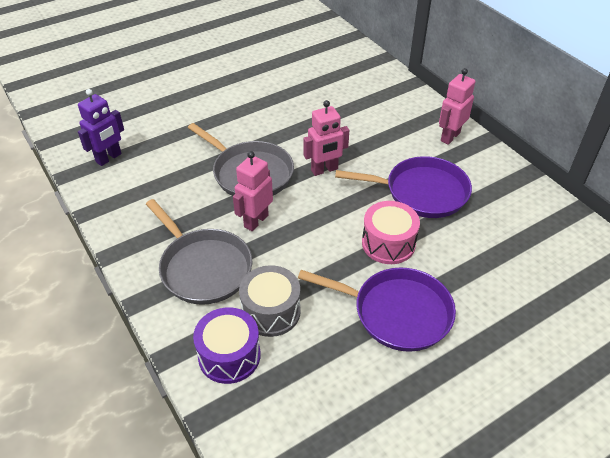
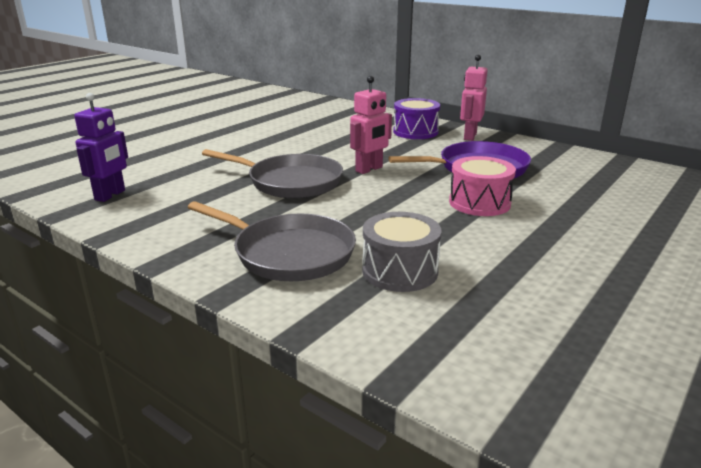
camera: 20 degrees left, 20 degrees down
purple drum [193,307,261,384] -> purple drum moved to [393,98,440,139]
pink robot [233,151,273,231] -> none
purple pan [298,268,456,352] -> none

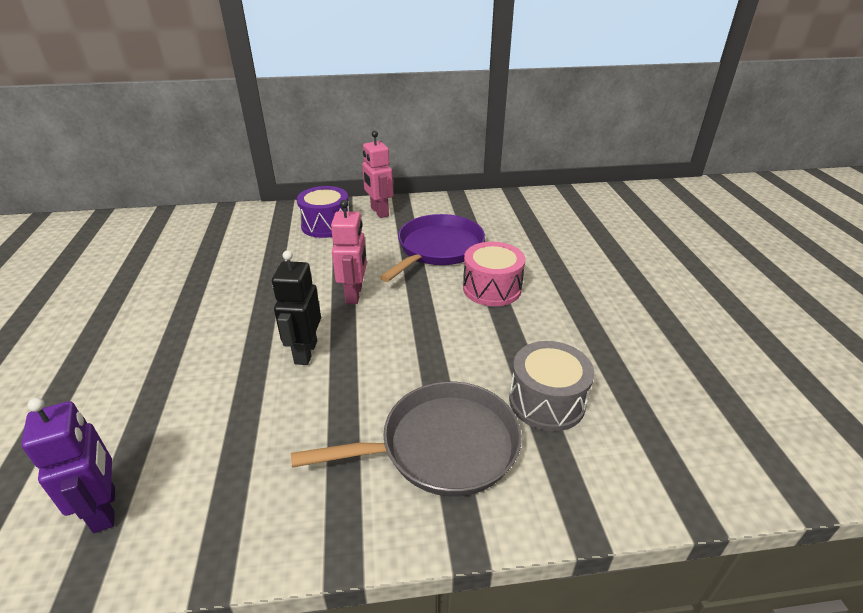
camera: 45 degrees left, 10 degrees up
grey pan [202,149,343,198] -> black robot [272,250,321,365]

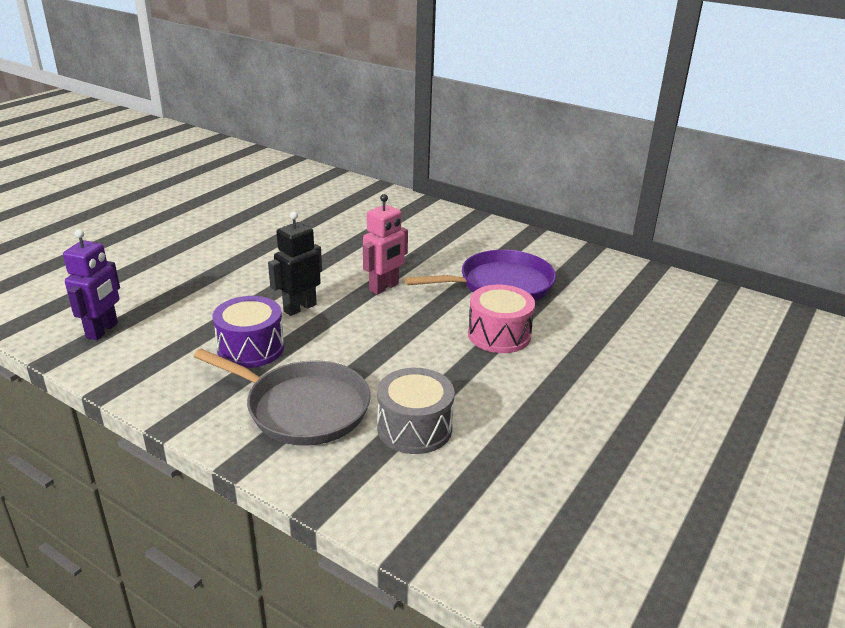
camera: 40 degrees right, 5 degrees down
purple drum [297,186,349,238] -> purple drum moved to [213,296,284,368]
pink robot [362,131,393,218] -> none

